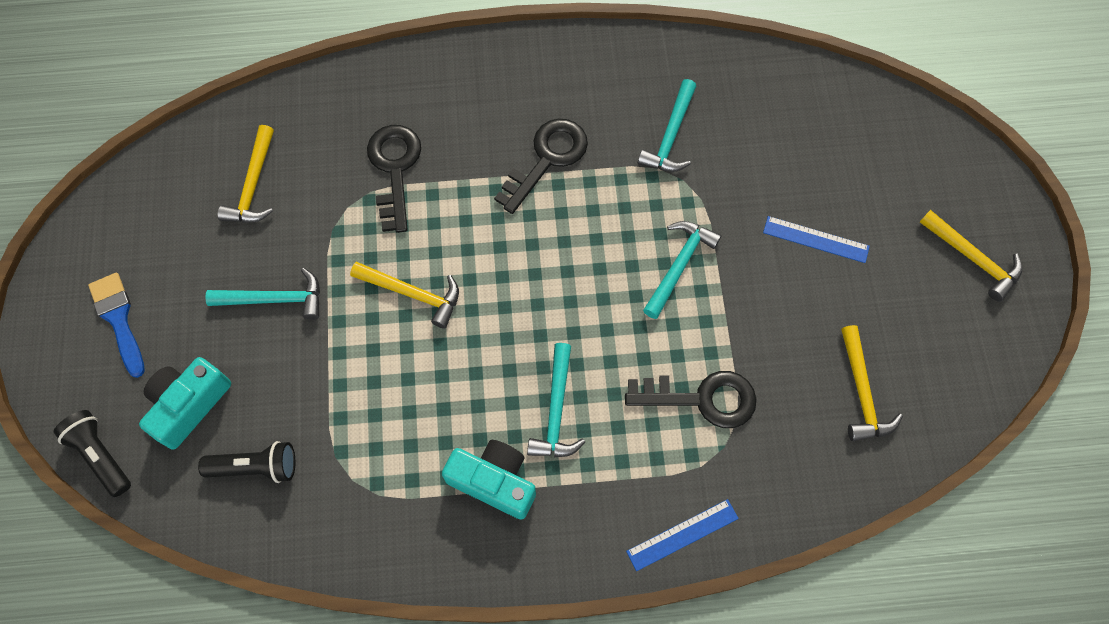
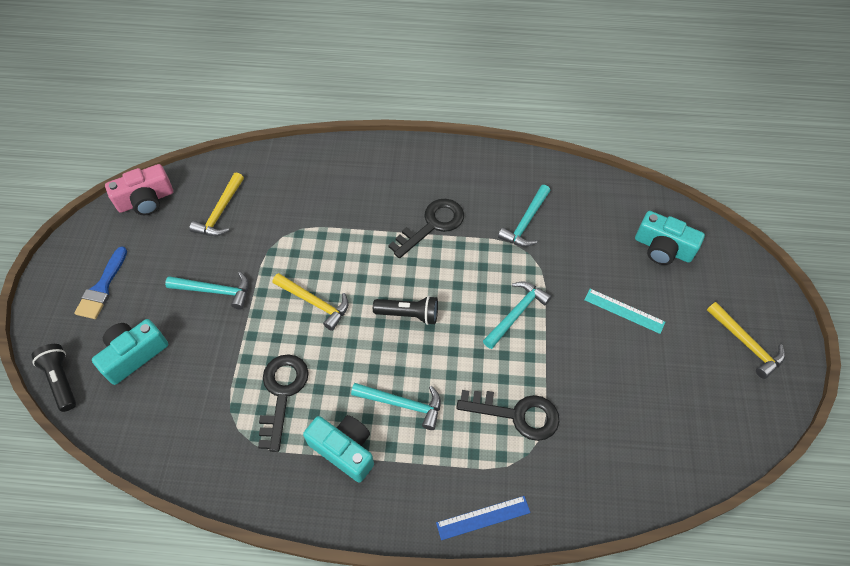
camera: 10 degrees right, 10 degrees down
blue brush [88,273,145,378] -> blue brush turned 150 degrees counterclockwise [74,246,127,319]
black flashlight [198,441,295,483] -> black flashlight moved to [373,296,438,325]
black key [367,125,421,233] -> black key moved to [258,354,309,452]
turquoise hammer [527,343,585,457] -> turquoise hammer turned 90 degrees counterclockwise [351,383,441,430]
blue ruler [763,216,870,263] -> turquoise ruler [584,289,665,334]
yellow hammer [841,325,903,441] -> none
none -> pink camera [105,164,173,215]
none -> turquoise camera [635,211,705,265]

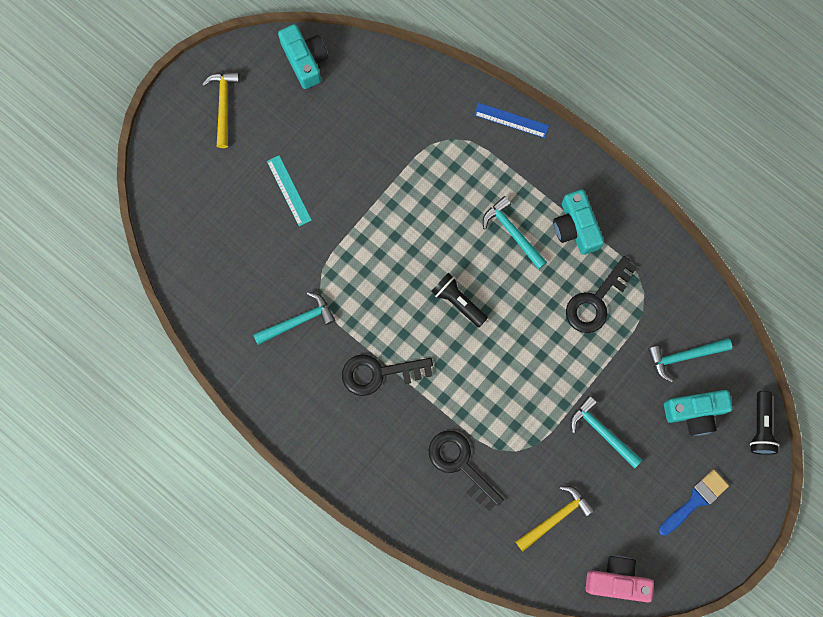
camera: 145 degrees left, 20 degrees up
yellow hammer [272,273,349,331] -> none
black key [456,390,560,441] -> black key moved to [429,430,504,511]
turquoise hammer [483,282,552,349] -> turquoise hammer moved to [648,338,732,382]
turquoise camera [635,211,705,265] -> turquoise camera moved to [278,24,328,89]

